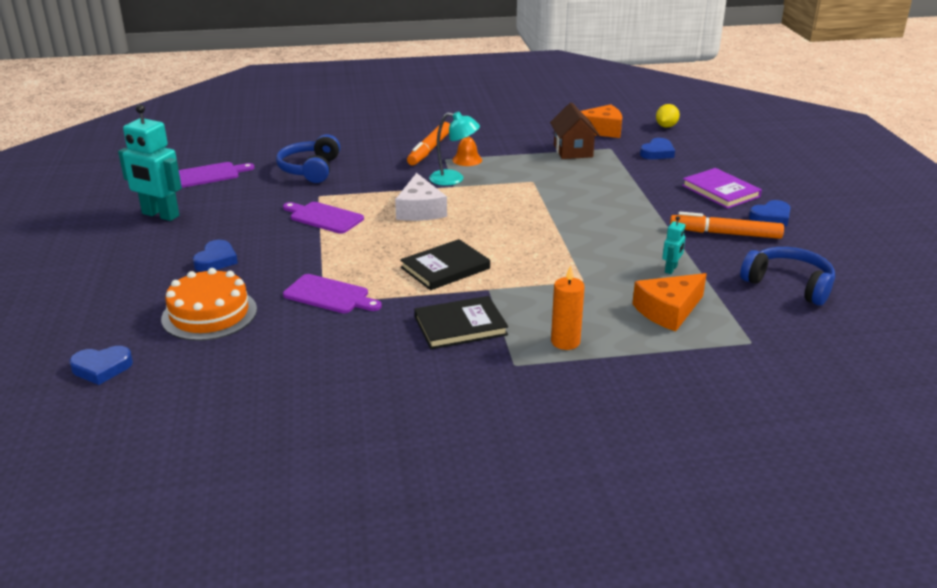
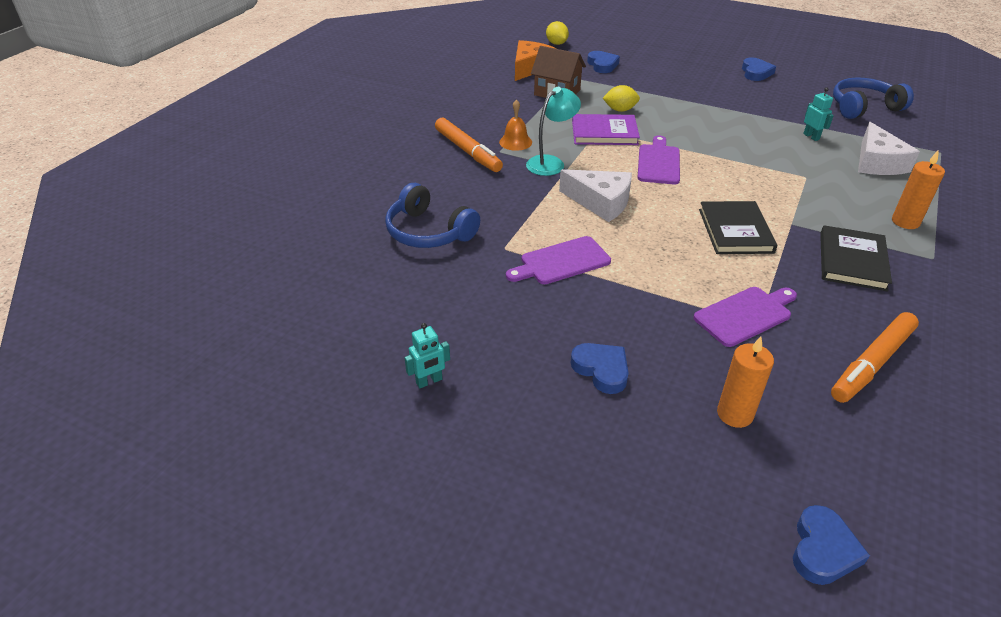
camera: 55 degrees left, 10 degrees up
turquoise robot [118,104,182,221] -> turquoise robot [404,323,450,388], size x0.46
orange cake [161,268,257,341] -> orange candle [717,337,774,428]
purple cutting board [179,162,254,188] -> purple cutting board moved to [638,135,680,184]
orange cheese [632,273,707,332] -> white cheese [858,122,920,175]
orange marker [670,212,784,239] -> orange marker moved to [831,312,919,403]
purple book [682,168,762,209] -> purple book moved to [572,114,640,145]
none -> yellow lemon [603,85,640,112]

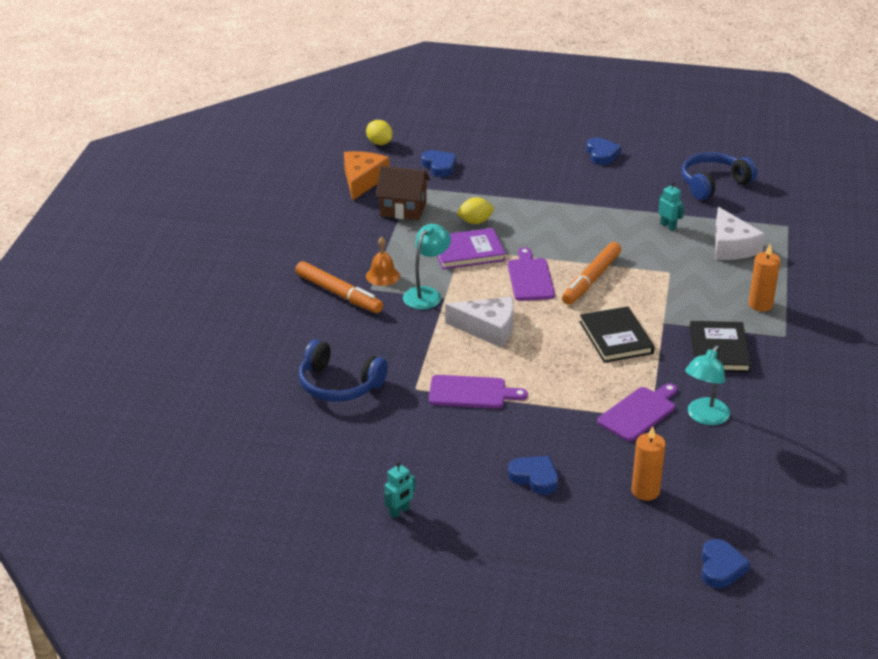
camera: 15 degrees left, 5 degrees down
purple cutting board [506,236,611,284] -> purple cutting board turned 135 degrees counterclockwise [429,375,528,408]
orange marker [831,312,919,403] -> orange marker moved to [562,242,621,305]
none -> turquoise lamp [685,345,730,425]

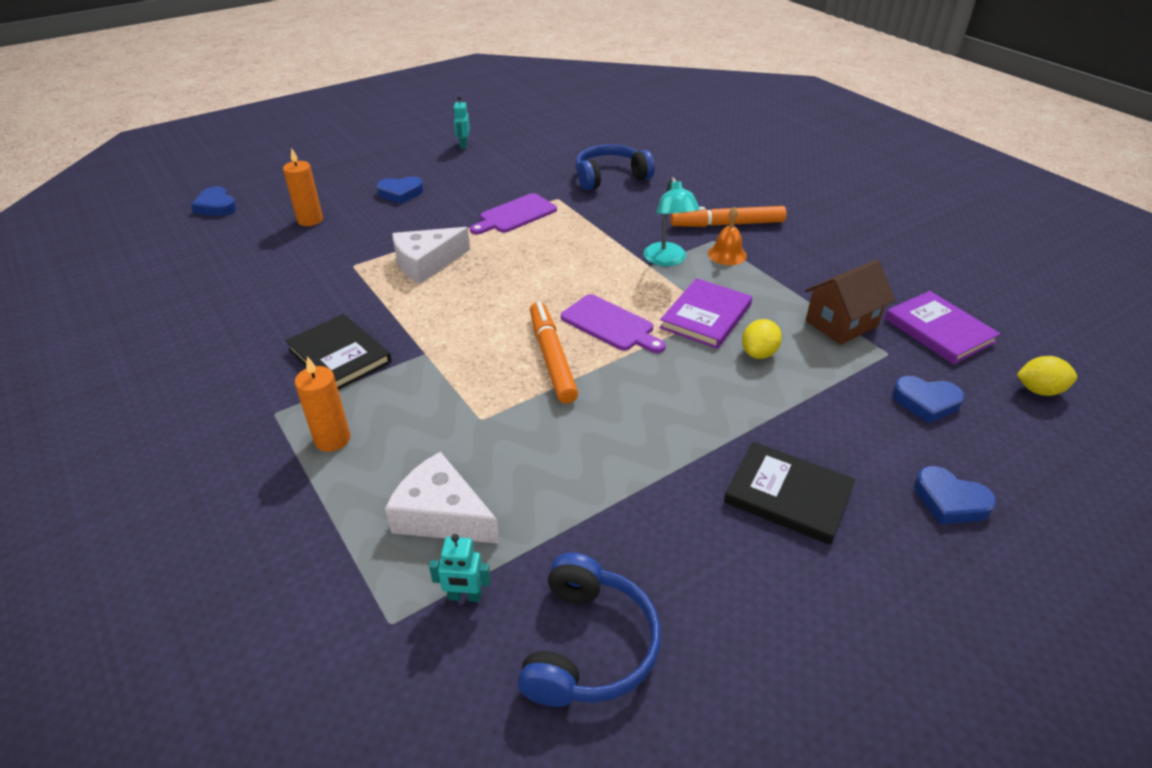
camera: 135 degrees right, 5 degrees up
orange cheese [344,151,389,201] -> purple book [885,291,1000,364]
white cheese [445,297,514,347] -> white cheese moved to [392,227,470,284]
black book [580,306,654,363] -> black book moved to [724,442,855,545]
blue heart [586,138,621,165] -> blue heart moved to [914,466,996,524]
purple cutting board [597,383,677,441] -> none
turquoise robot [658,182,684,231] -> turquoise robot moved to [429,534,491,602]
turquoise lamp [685,345,730,425] -> none

